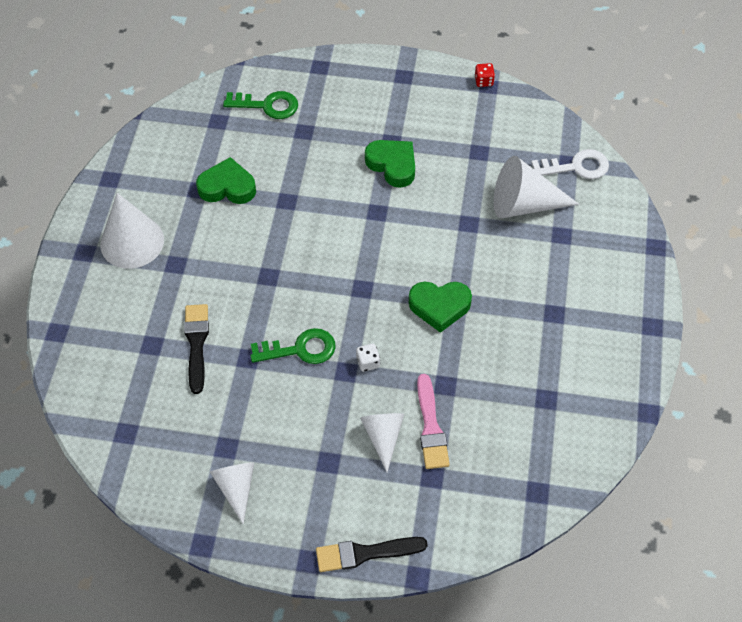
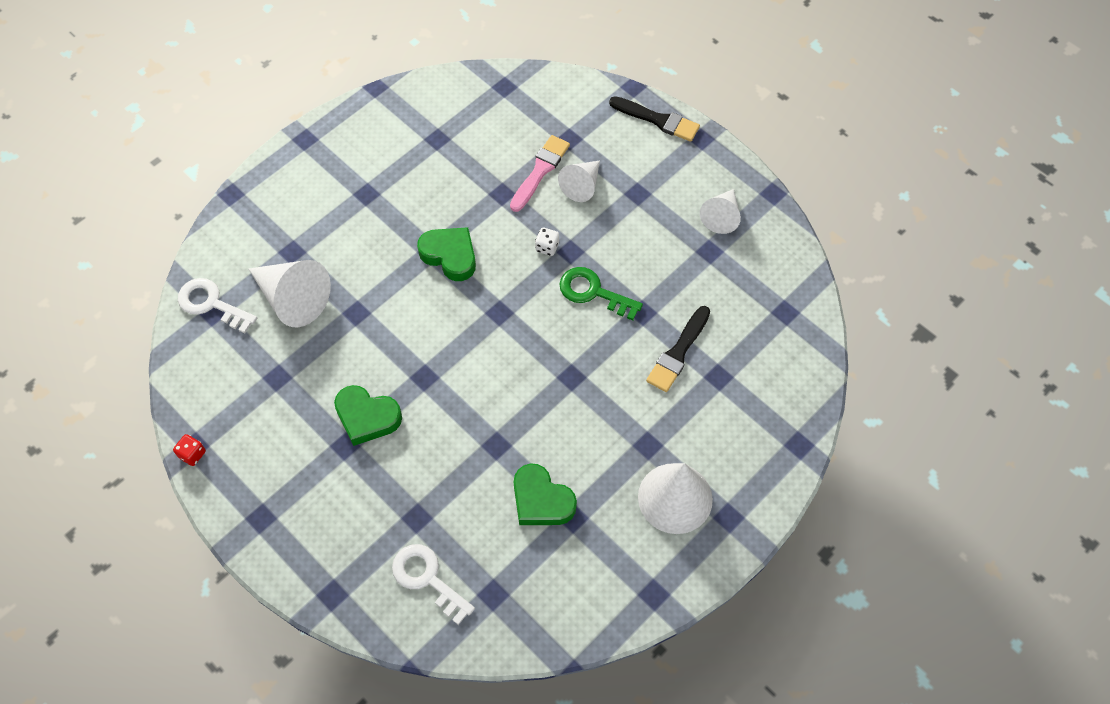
camera: 145 degrees left, 5 degrees up
green key [223,91,298,119] -> white key [392,544,475,625]
green heart [365,140,415,188] -> green heart turned 60 degrees counterclockwise [334,385,402,446]

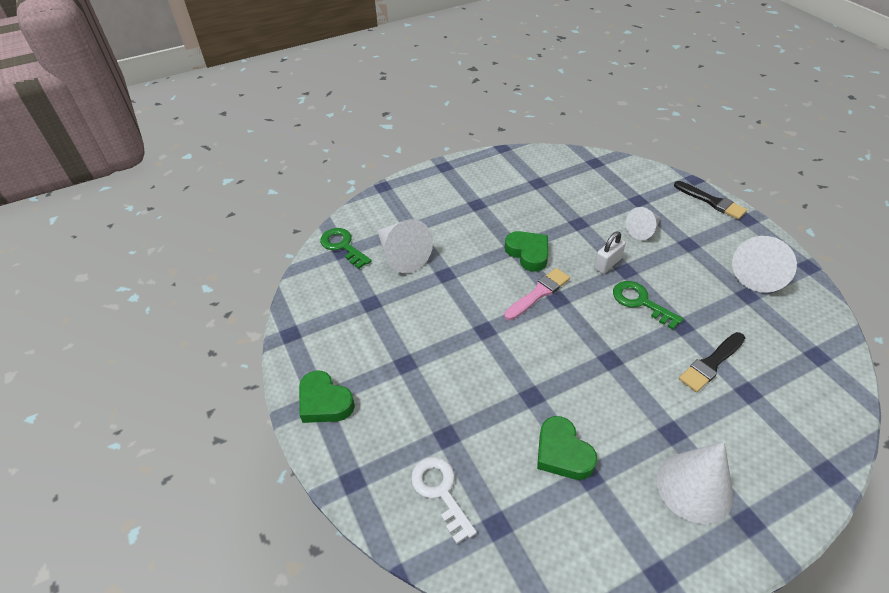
camera: 20 degrees right, 15 degrees down
red dice [173,434,206,466] -> none
white key [178,278,257,333] -> green key [320,228,371,269]
green heart [334,385,402,446] -> green heart moved to [299,370,355,423]
pink brush [510,135,570,212] -> pink brush moved to [504,268,570,320]
white dice [535,228,559,256] -> white padlock [594,231,626,274]
white cone [700,189,741,234] -> white cone [732,236,797,292], size x1.60

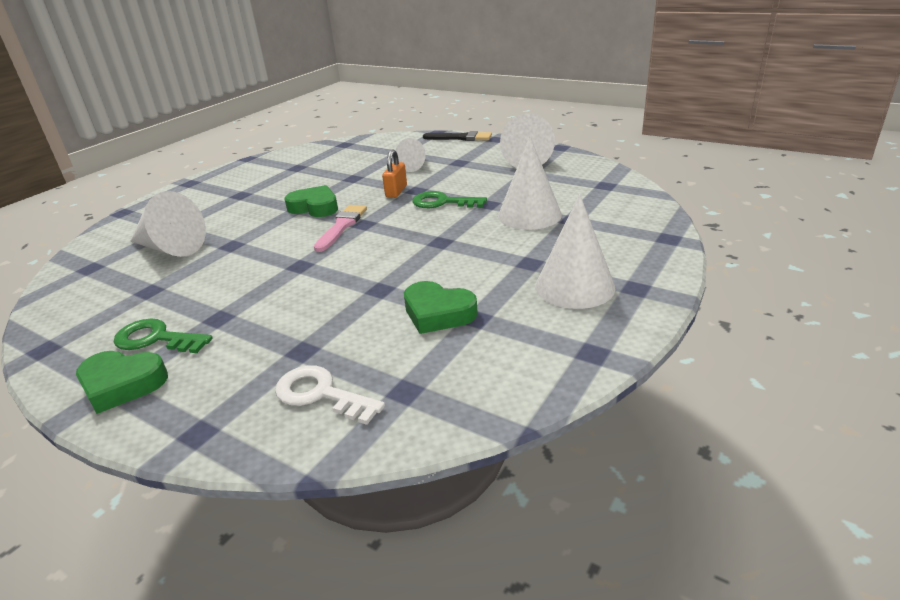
camera: 30 degrees left, 15 degrees down
green key [320,228,371,269] -> green key moved to [114,319,213,353]
white padlock [594,231,626,274] -> orange padlock [382,150,407,198]
black brush [679,332,745,392] -> white cone [498,137,562,230]

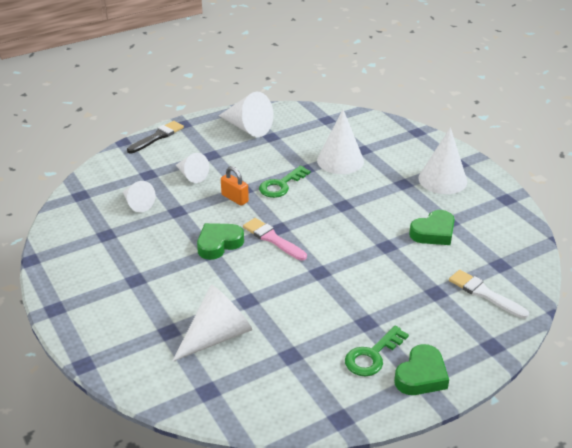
camera: 65 degrees left, 5 degrees up
white key [275,366,385,425] -> white brush [449,270,529,319]
none -> white cone [123,181,156,212]

